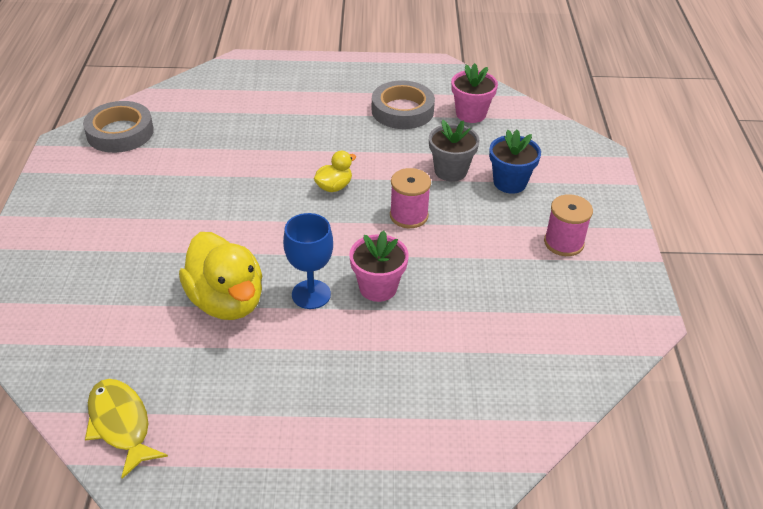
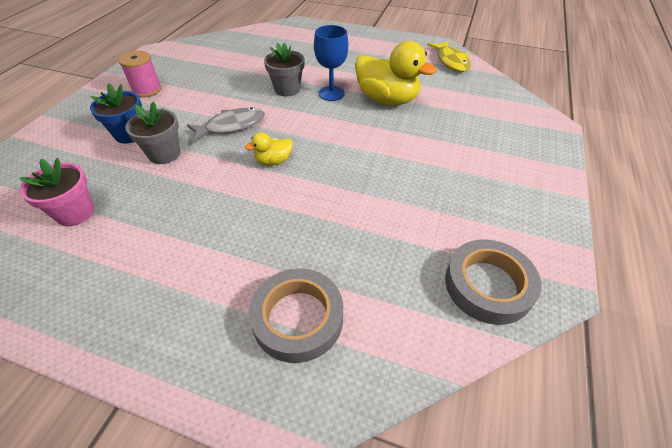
camera: 160 degrees left, 5 degrees up
yellow duck [179,232,263,320] -> yellow duck turned 135 degrees clockwise [355,41,437,105]
pink flower pot [349,231,409,302] -> grey flower pot [264,43,305,97]
grey tape [372,80,435,129] -> grey tape moved to [249,268,343,363]
pink spool [390,168,431,228] -> grey fish [187,107,265,143]

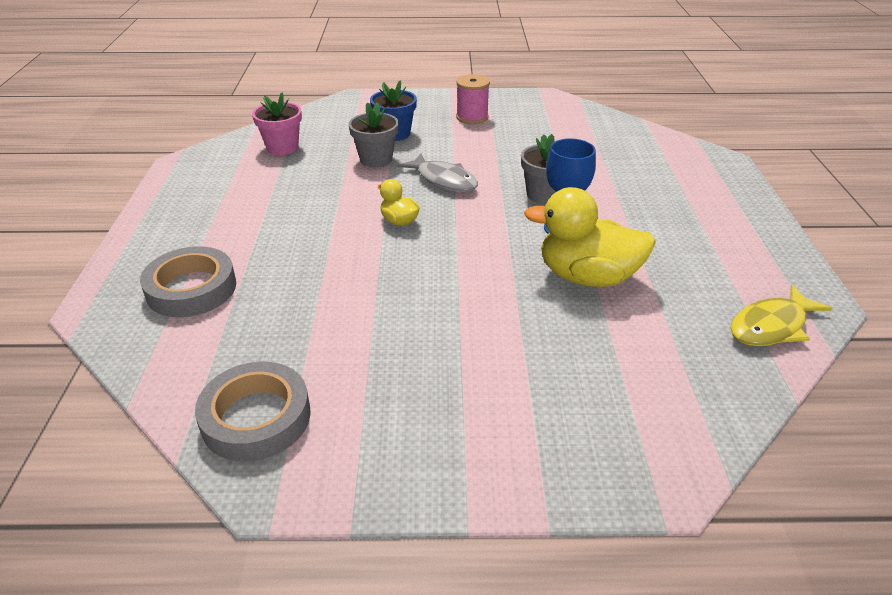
camera: 70 degrees right, 10 degrees down
yellow duck [355,41,437,105] -> yellow duck turned 90 degrees clockwise [524,187,656,287]

